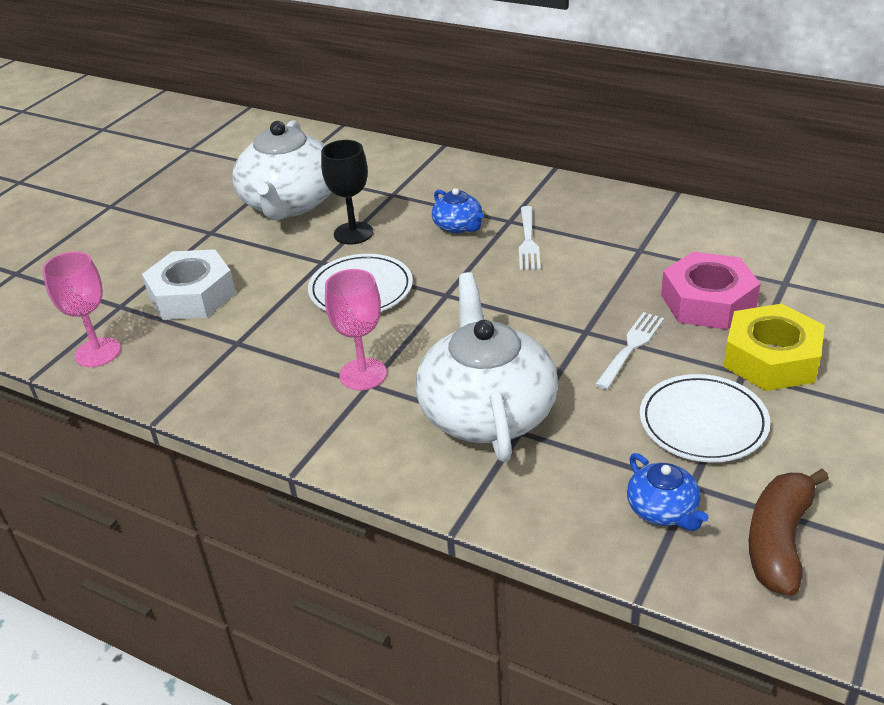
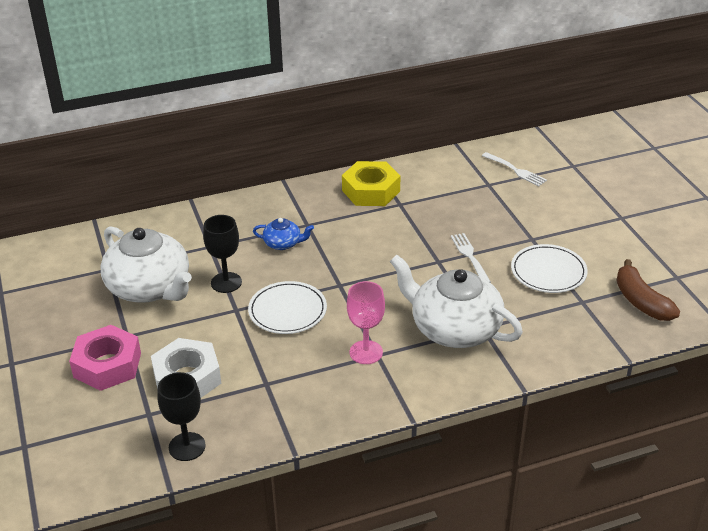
camera: 50 degrees left, 0 degrees up
pink goblet [42,251,121,367] -> black goblet [157,372,206,461]
white fork [519,206,541,270] -> white fork moved to [482,152,547,186]
blue teapot [627,453,709,531] -> none
pink nut [661,252,761,330] -> pink nut moved to [69,325,141,391]
yellow nut [723,303,825,391] -> yellow nut moved to [342,161,400,206]

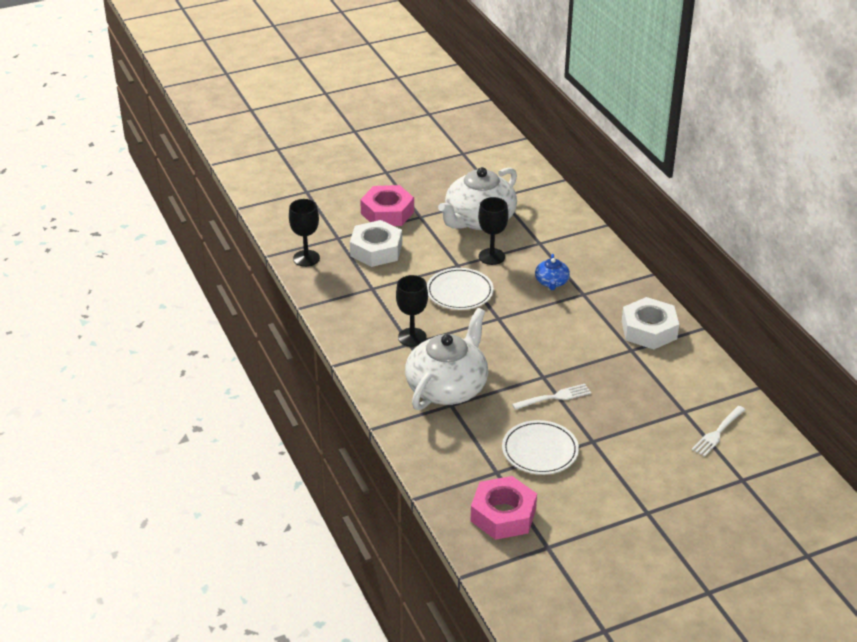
camera: 85 degrees right, 0 degrees up
yellow nut [342,161,400,206] -> white nut [622,297,679,349]
pink goblet [347,281,385,364] -> black goblet [396,275,428,347]
brown banana [616,259,680,321] -> pink nut [471,476,537,540]

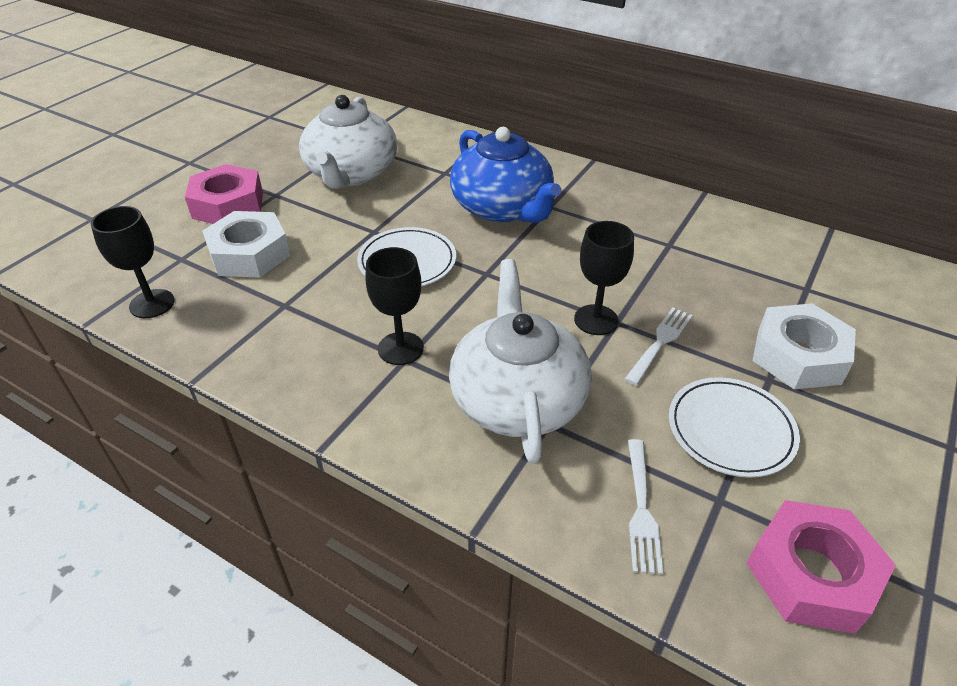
camera: 35 degrees left, 5 degrees up
black goblet [478,197,508,265] -> black goblet moved to [574,221,634,335]
blue teapot [535,254,570,290] -> blue teapot [450,127,561,223], size x2.18
white nut [622,297,679,349] -> white nut moved to [752,303,856,389]
white fork [692,406,745,457] -> white fork moved to [628,439,663,574]

